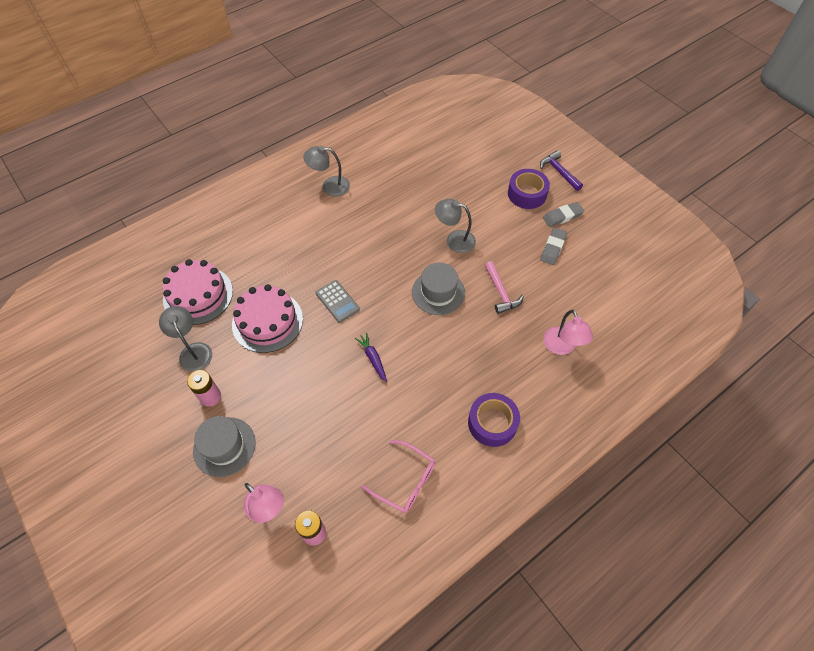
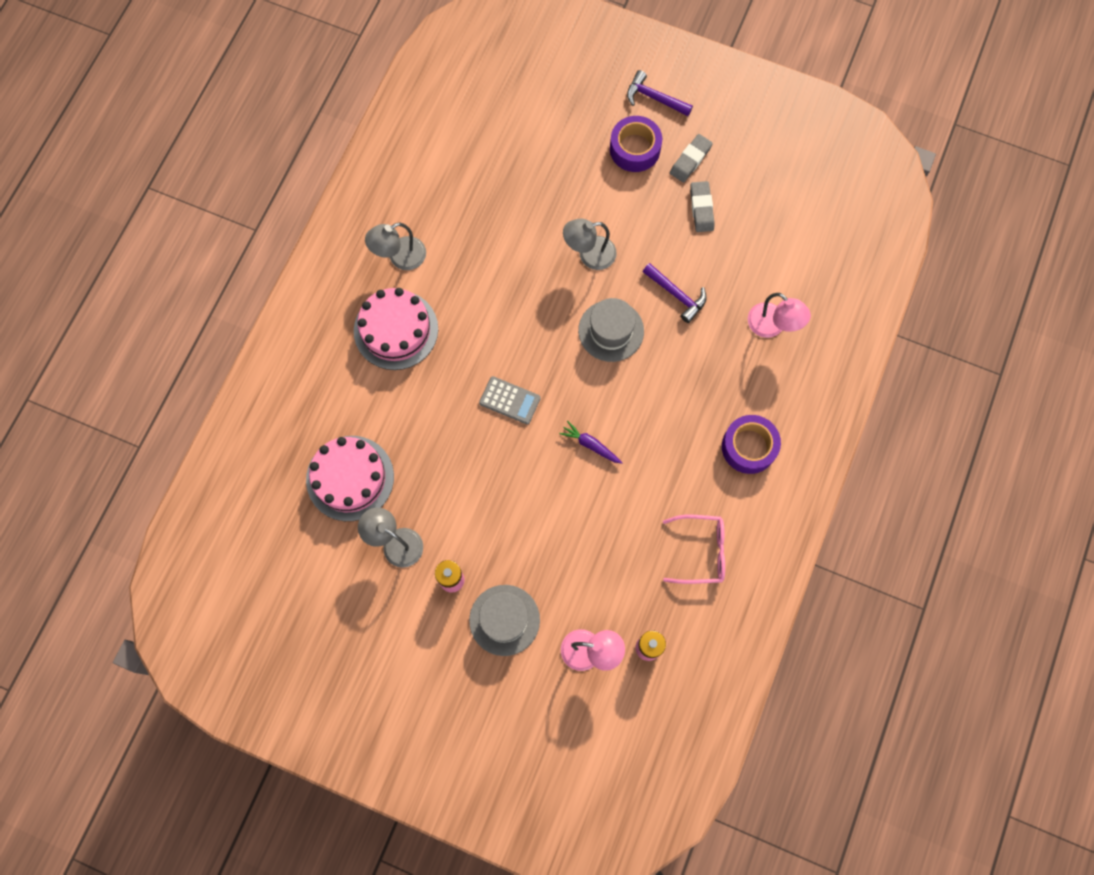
camera: 30 degrees left, 15 degrees up
pink cake [232,284,303,353] -> pink cake moved to [354,288,438,370]
pink hammer [485,261,524,314] -> purple hammer [643,263,707,323]

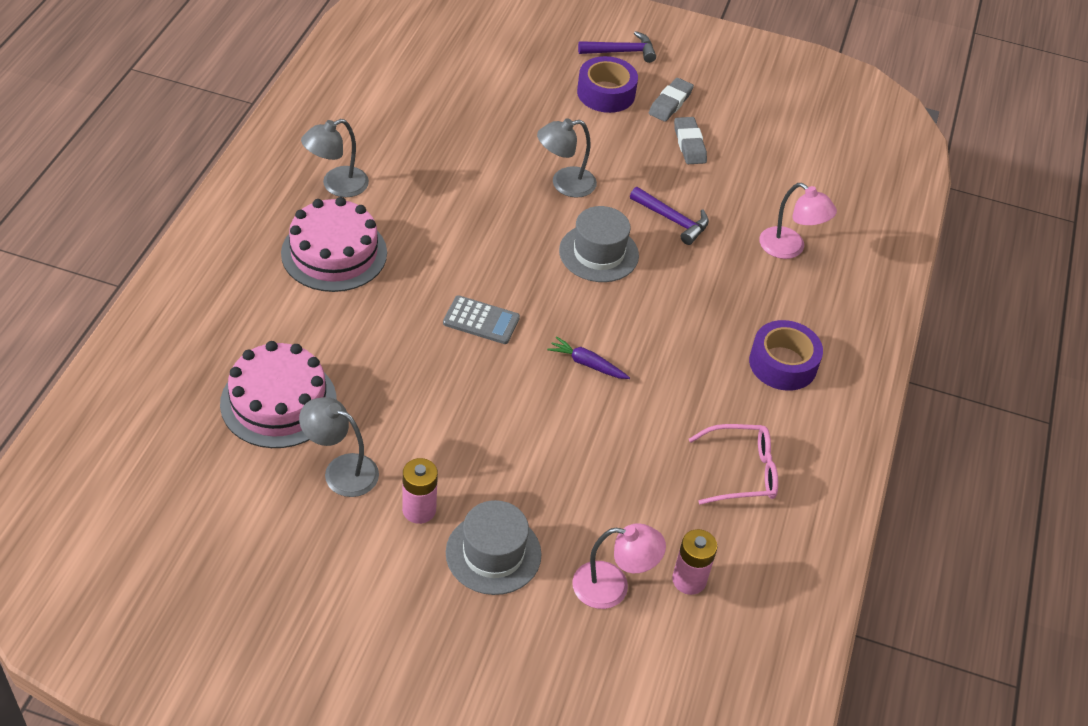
camera: 10 degrees left, 25 degrees down
purple hammer [627,70,693,116] -> purple hammer turned 150 degrees clockwise [578,31,656,63]

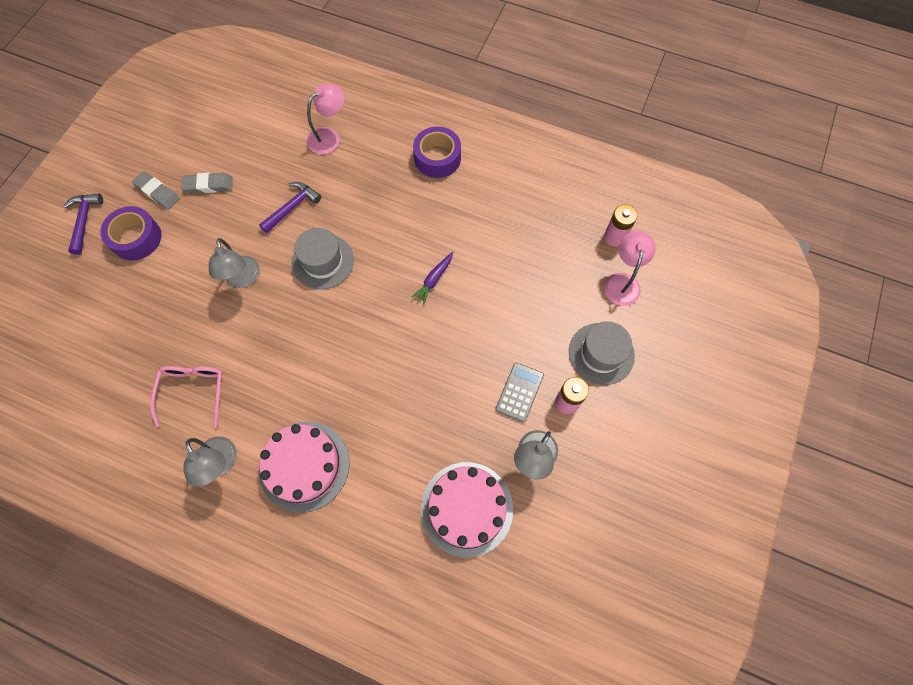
camera: 80 degrees left, 20 degrees up
grey calculator [443,295,520,344] -> grey calculator moved to [495,362,544,423]
pink glasses [689,424,778,505] -> pink glasses moved to [150,366,223,429]

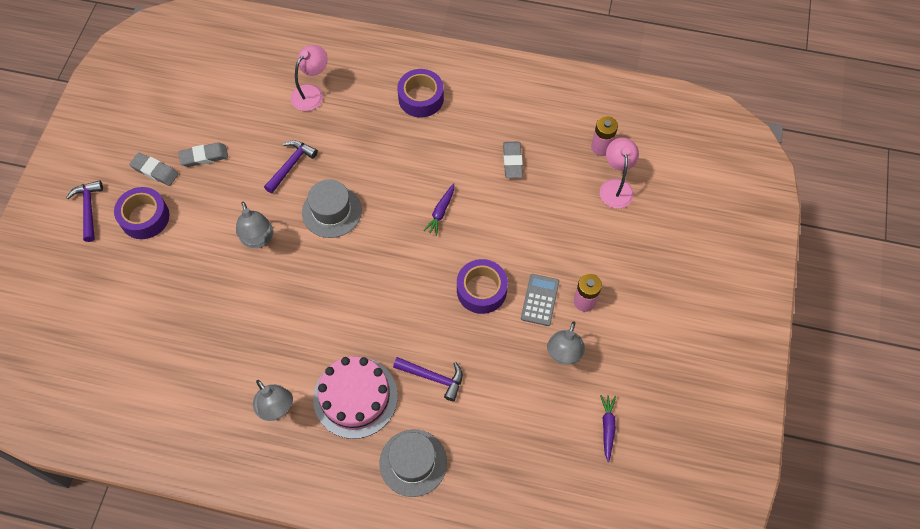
camera: 10 degrees left, 5 degrees down
pink glasses [150,366,223,429] -> none
pink cake [421,462,513,558] -> none
grey hat [569,321,635,385] -> grey hat moved to [379,430,447,497]
none -> purple hammer [393,357,463,401]
none -> purple tape [457,259,508,314]
none -> grey eraser [503,142,523,178]
none -> purple carrot [600,395,616,462]

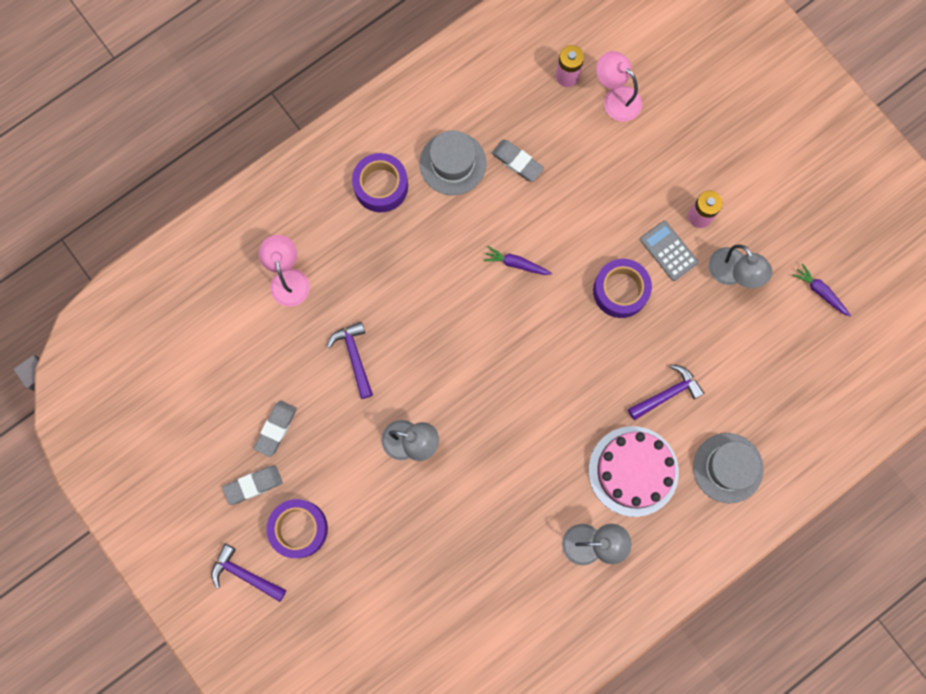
camera: 50 degrees left, 15 degrees up
grey hat [302,179,362,238] -> grey hat moved to [420,130,486,195]
purple carrot [423,183,454,236] -> purple carrot turned 135 degrees clockwise [483,246,552,275]

